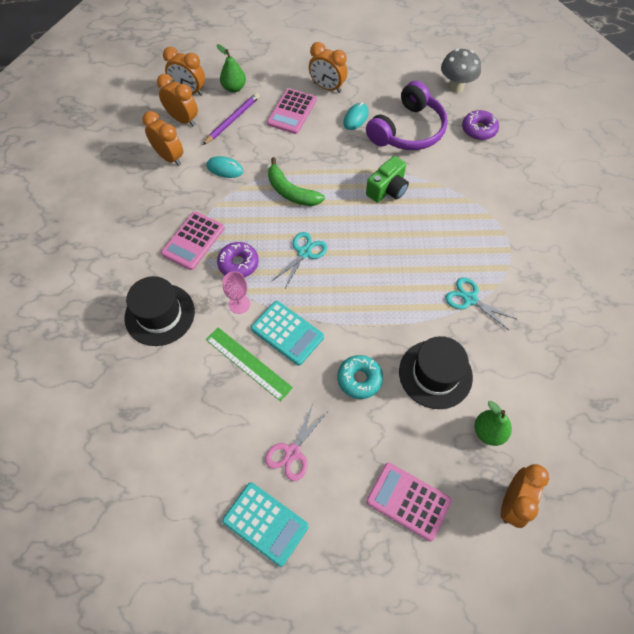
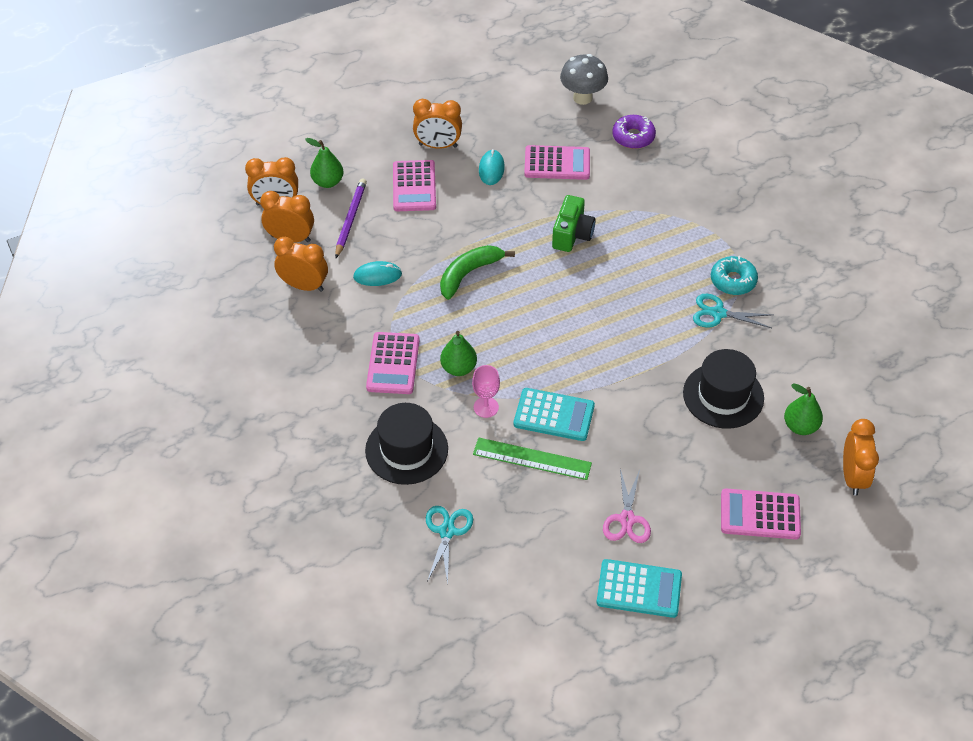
camera: 25 degrees left, 10 degrees down
purple donut [217,242,259,278] -> green pear [440,331,477,376]
green banana [268,157,325,206] -> green banana turned 120 degrees clockwise [440,245,515,300]
turquoise scissors [271,232,328,288] -> turquoise scissors moved to [426,506,473,585]
turquoise donut [337,355,383,399] -> turquoise donut moved to [711,256,758,295]
purple headphones [366,81,448,150] -> pink calculator [524,145,590,180]

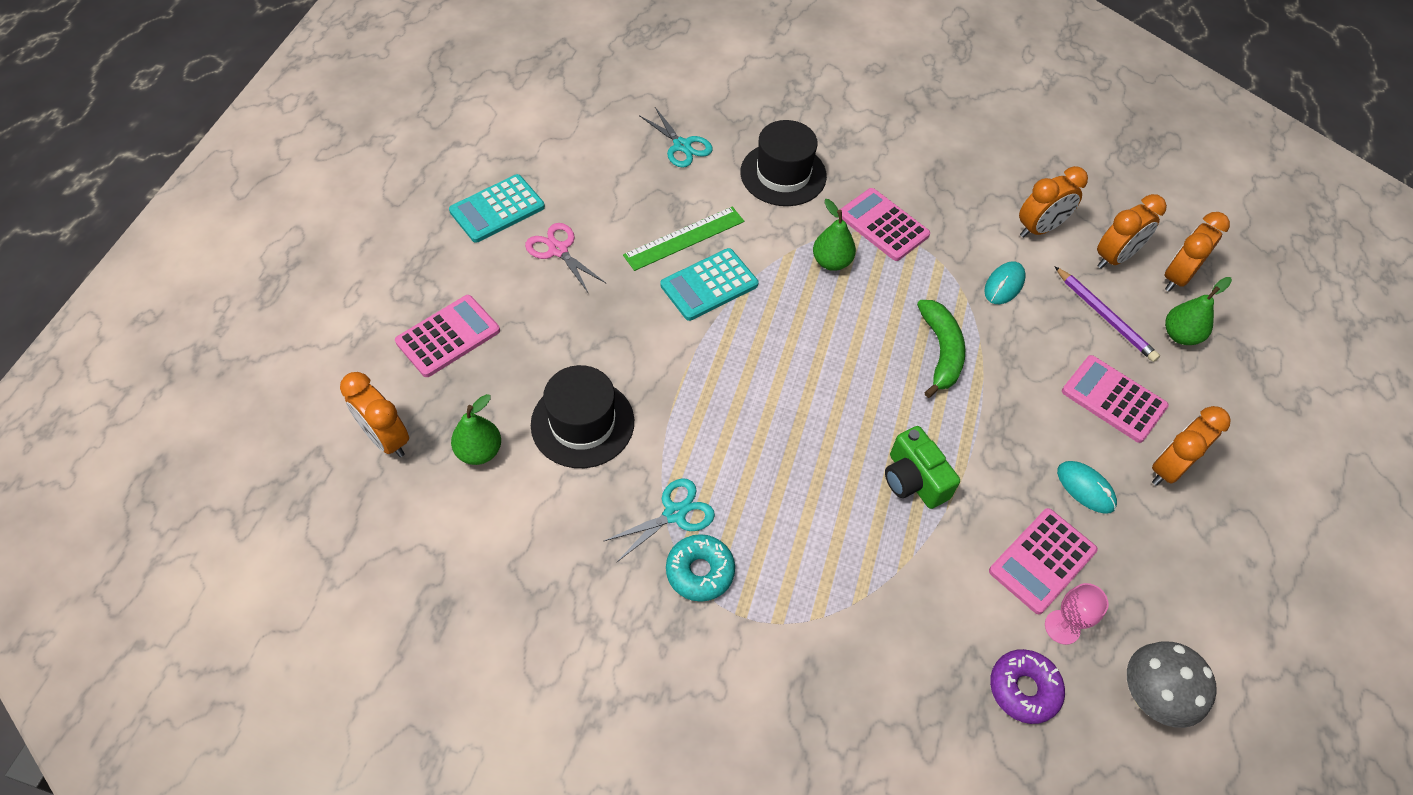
camera: 130 degrees right, 5 degrees up
pink goblet [472,365,500,418] -> pink goblet moved to [1045,583,1109,645]

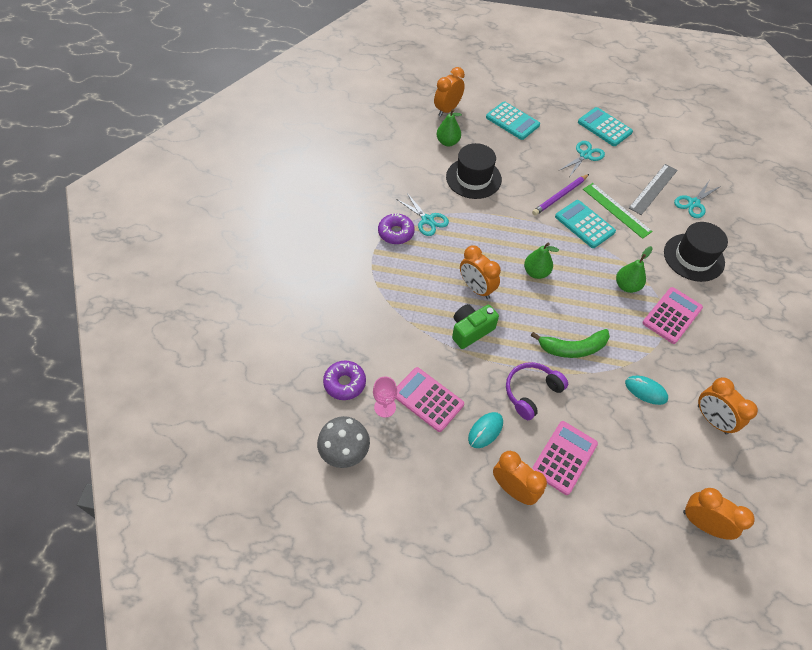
camera: 85 degrees right, 0 degrees up
pink calculator [395,295,500,377] -> turquoise calculator [486,101,540,140]
pink scissors [525,223,607,294] -> turquoise scissors [558,141,605,177]
turquoise donut [666,534,735,602] -> purple donut [378,213,415,244]
purple pencil [1054,266,1160,362] -> purple pencil moved to [532,174,589,216]
orange clock [1097,194,1167,269] -> orange clock moved to [460,245,501,299]
green pear [1165,277,1232,345] -> green pear moved to [524,243,559,279]
none -> purple headphones [506,362,568,420]
none -> grey ruler [629,164,678,215]

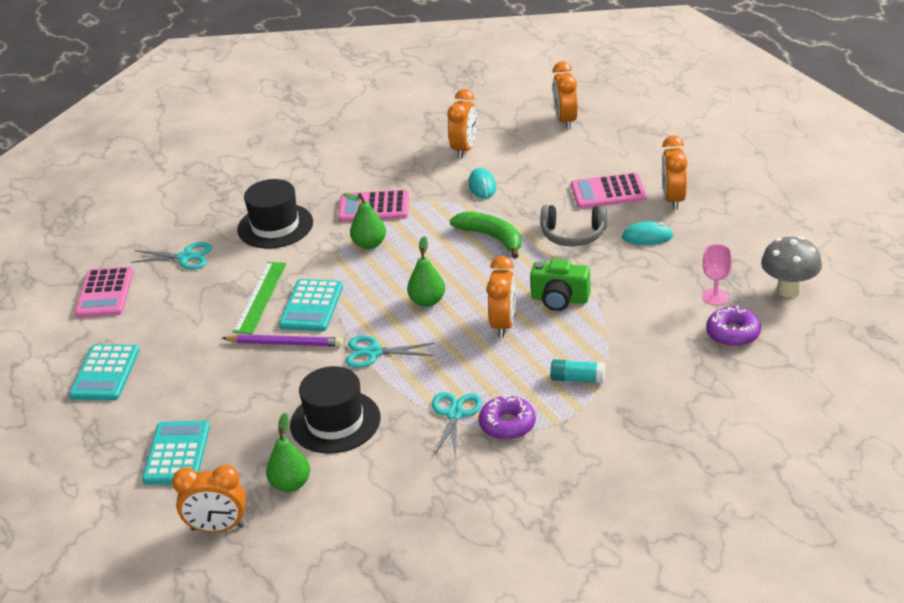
camera: 125 degrees left, 20 degrees down
pink calculator [396,367,464,432] -> pink calculator moved to [75,267,134,318]
purple headphones [506,362,568,420] -> grey headphones [541,205,607,247]
turquoise scissors [558,141,605,177] -> turquoise scissors moved to [345,335,434,368]
grey ruler [629,164,678,215] -> none
none -> turquoise glue stick [550,359,605,383]

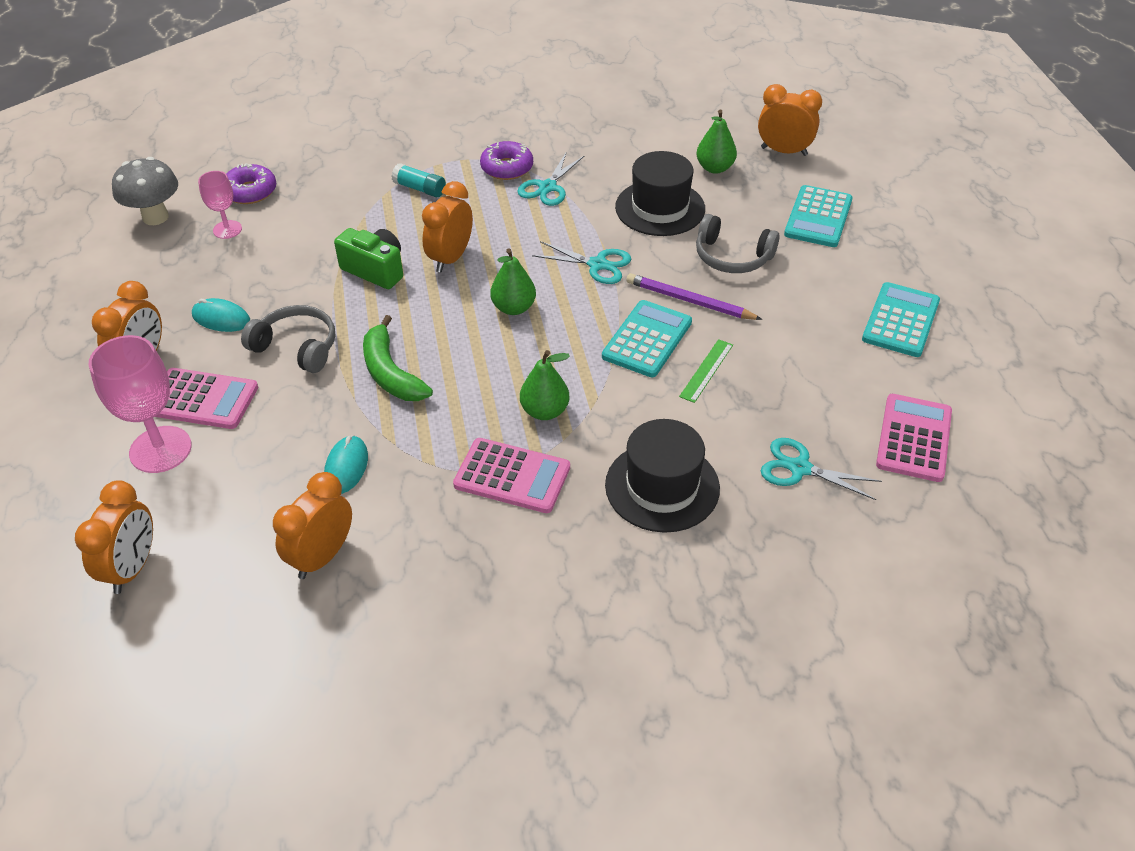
camera: 165 degrees left, 10 degrees up
green ruler [232,262,286,334] -> green ruler [679,339,733,403], size x0.63
none -> pink goblet [89,335,192,473]
none -> grey headphones [696,214,780,273]

